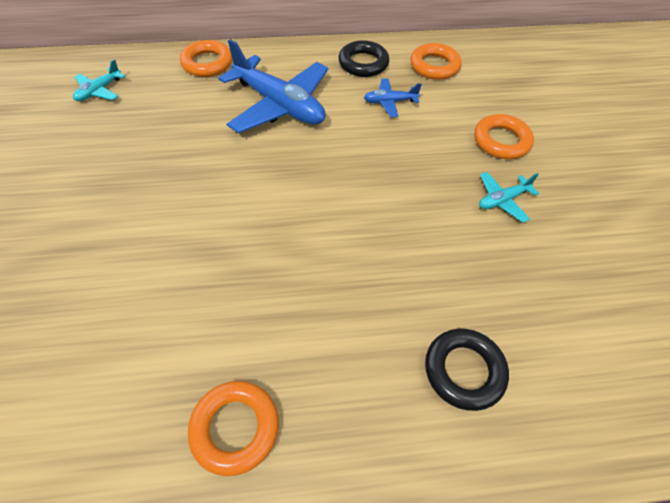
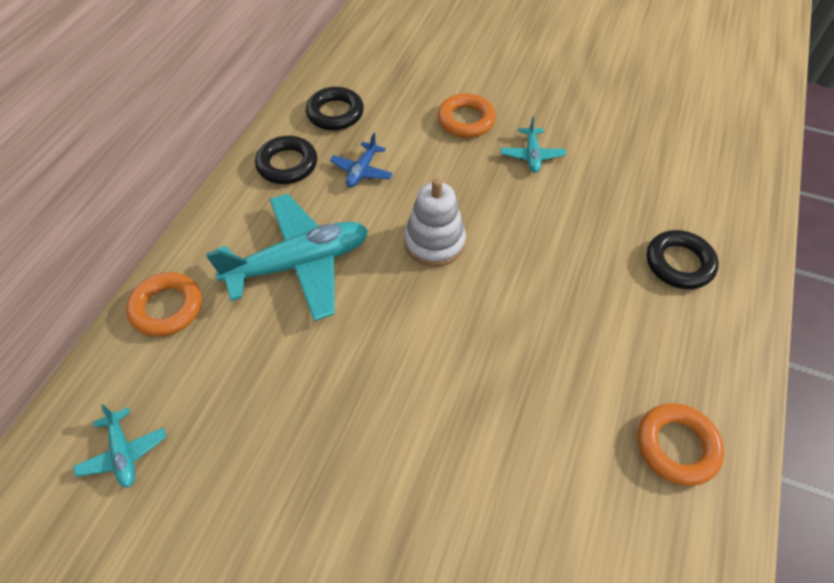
camera: 60 degrees left, 0 degrees up
blue plane [218,39,328,133] -> turquoise plane [206,194,368,321]
orange ring [410,43,462,80] -> black ring [306,87,364,130]
none -> white stacking toy [404,178,466,267]

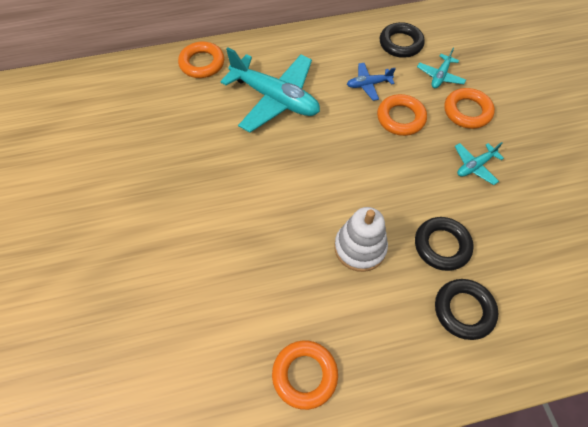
camera: 55 degrees right, 5 degrees up
turquoise plane [73,404,166,488] -> turquoise plane moved to [417,48,466,88]
black ring [255,136,317,184] -> black ring moved to [415,217,474,271]
white stacking toy [404,178,466,267] -> white stacking toy moved to [334,207,388,272]
none -> orange ring [377,94,427,136]

